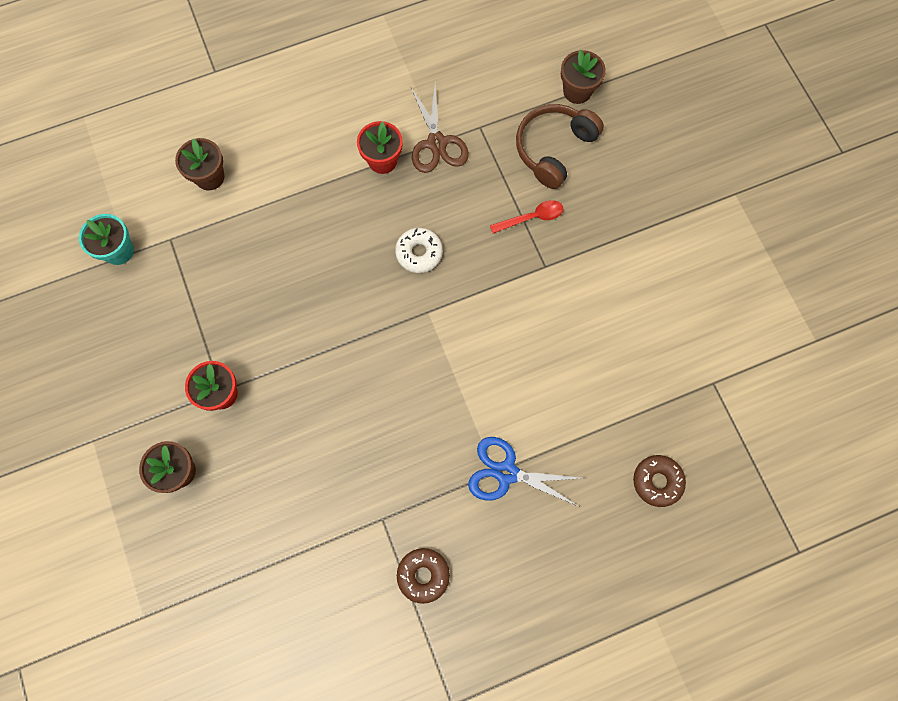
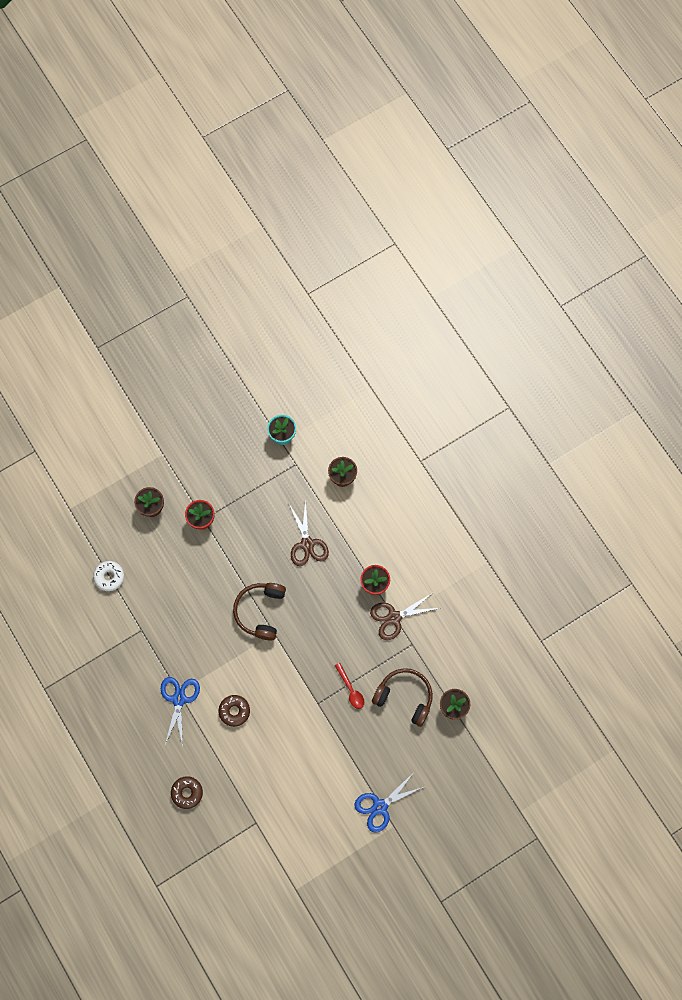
camera: 80 degrees right, 0 degrees up
white donut [395,228,443,273] -> white donut moved to [93,561,124,591]
brown donut [397,548,450,604] -> brown donut moved to [218,695,250,727]
none -> brown headphones [233,583,286,641]
none -> brown scissors [289,499,329,566]
none -> blue scissors [354,772,423,833]

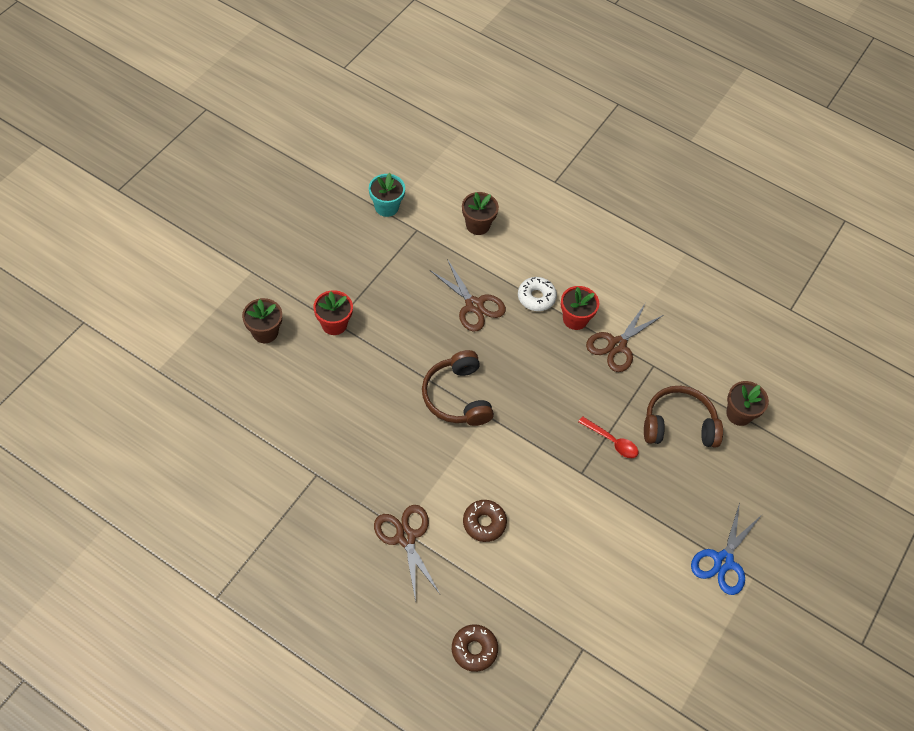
camera: 30 degrees left, 15 degrees down
white donut [93,561,124,591] -> white donut moved to [518,277,557,311]
blue scissors [161,677,200,747] -> brown scissors [374,505,440,602]

